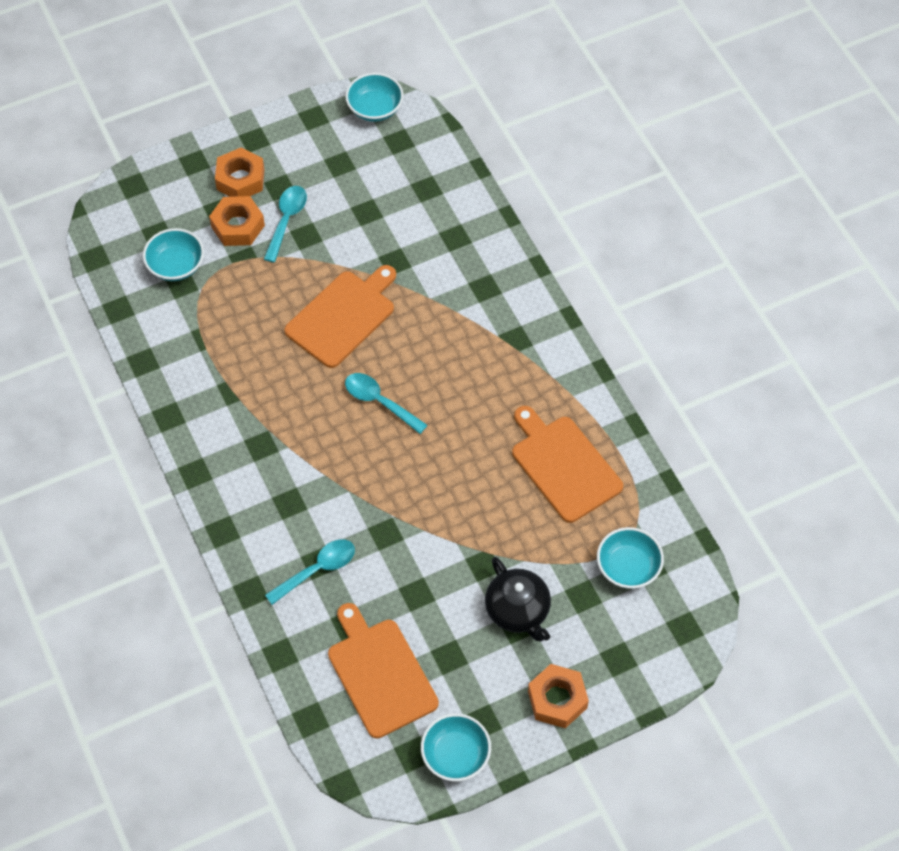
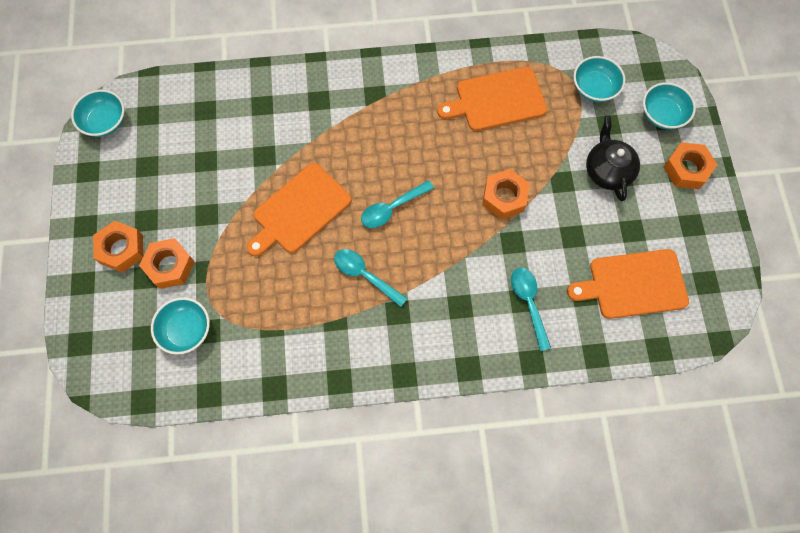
camera: 70 degrees left, 10 degrees up
turquoise spoon [264,186,307,262] -> turquoise spoon moved to [334,249,407,307]
orange cutting board [284,265,396,368] -> orange cutting board turned 105 degrees counterclockwise [247,163,352,257]
turquoise bowl [421,713,491,781] -> turquoise bowl moved to [643,82,696,130]
black teapot [485,557,551,641] -> black teapot turned 90 degrees counterclockwise [586,116,640,201]
none -> orange nut [482,169,529,219]

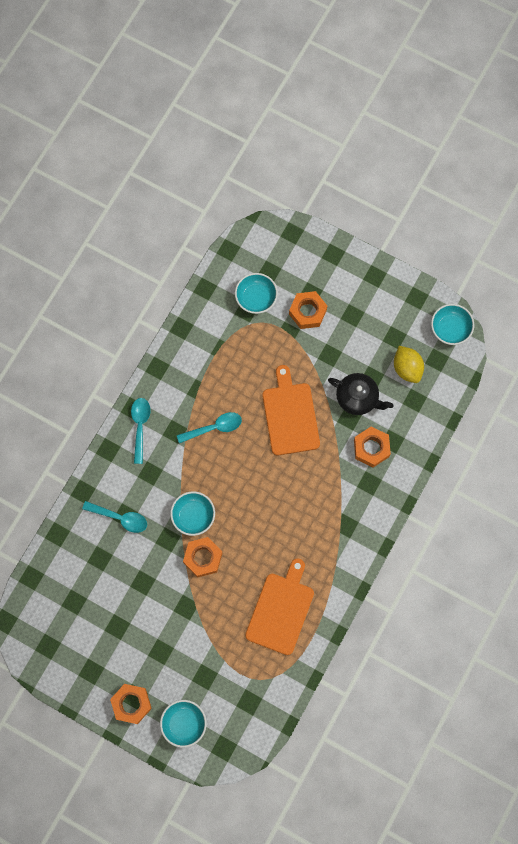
camera: 125 degrees right, 5 degrees up
orange nut [93,221,144,273] -> orange nut moved to [354,427,391,468]
turquoise spoon [361,180,434,228] -> turquoise spoon moved to [131,398,151,464]
orange cutting board [567,249,689,319] -> none
turquoise bowl [573,56,626,102] -> turquoise bowl moved to [170,491,215,536]
black teapot [586,116,640,201] -> black teapot moved to [328,373,393,415]
none -> yellow lemon [394,346,424,383]

